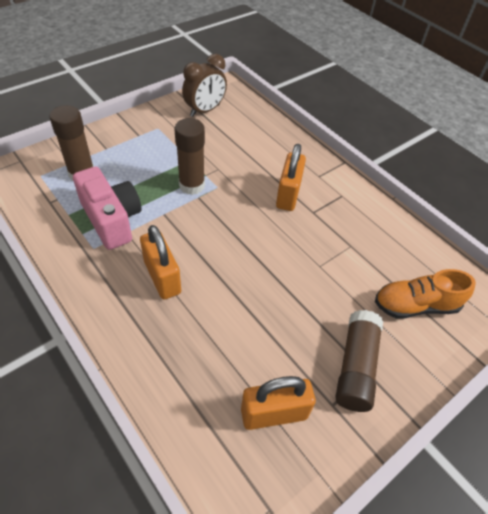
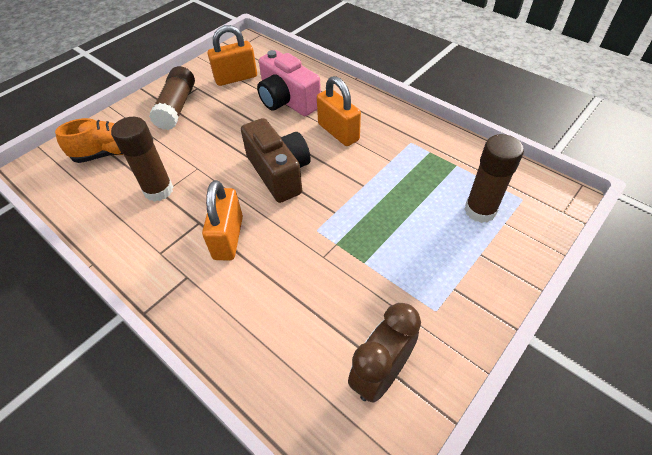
camera: 175 degrees right, 0 degrees up
pink camera [73,167,142,250] -> pink camera moved to [257,50,321,116]
brown glue stick [175,118,205,195] -> brown glue stick moved to [111,117,173,202]
none -> brown camera [241,118,311,203]

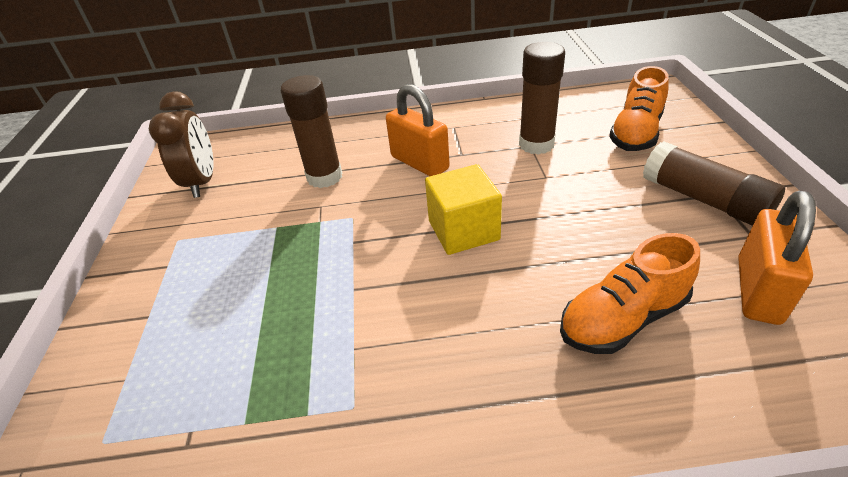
camera: 135 degrees right, 10 degrees down
brown camera [241,118,311,203] -> yellow cube [425,164,502,255]
pink camera [257,50,321,116] -> orange shoe [560,233,700,354]
orange padlock [317,76,361,146] -> none
brown glue stick [464,134,524,223] -> brown glue stick moved to [281,75,342,188]

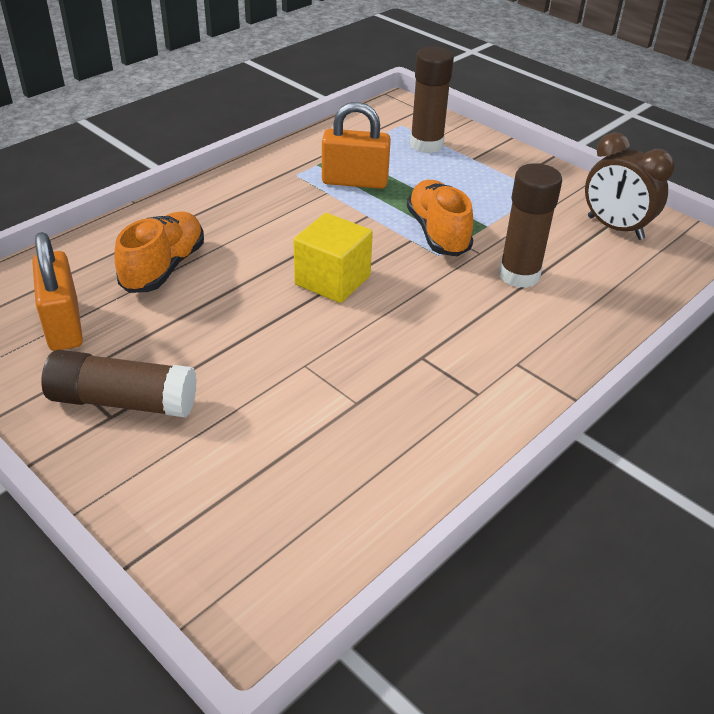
camera: 135 degrees right, 0 degrees up
orange padlock [386,84,450,176] -> orange padlock moved to [322,102,391,189]
brown glue stick [519,42,565,155] -> brown glue stick moved to [410,46,454,153]
orange shoe [609,66,669,151] -> orange shoe moved to [407,180,473,256]

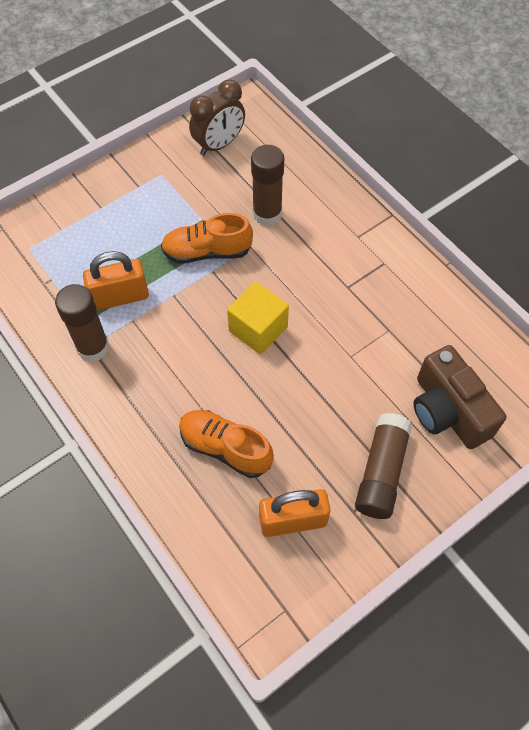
camera: 80 degrees left, 20 degrees up
orange padlock [322,102,391,189] -> orange padlock turned 60 degrees clockwise [83,251,149,310]
brown glue stick [410,46,454,153] -> brown glue stick moved to [55,284,109,362]
none -> brown camera [413,345,506,449]

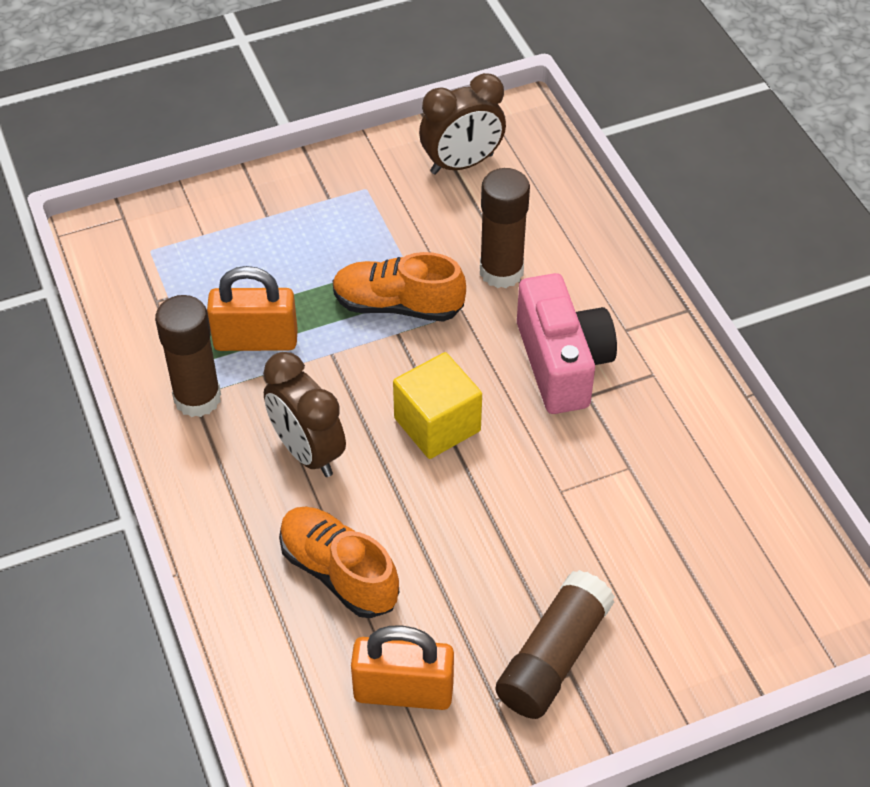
camera: 15 degrees right, 10 degrees down
brown camera [413,345,506,449] -> none
none -> brown clock [263,352,346,477]
none -> pink camera [517,273,617,414]

